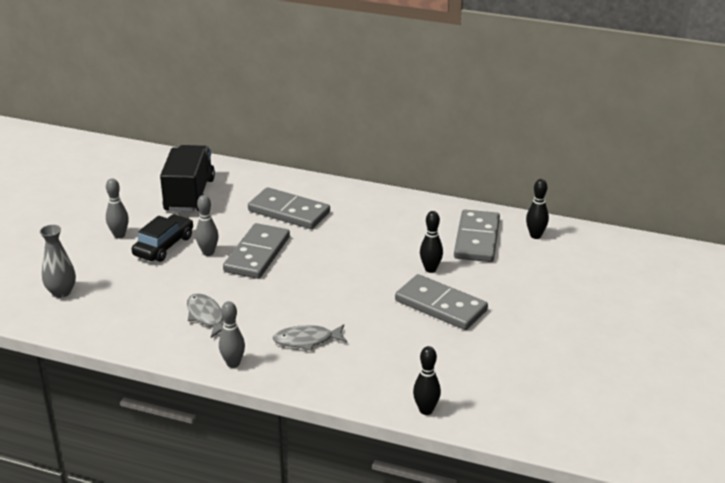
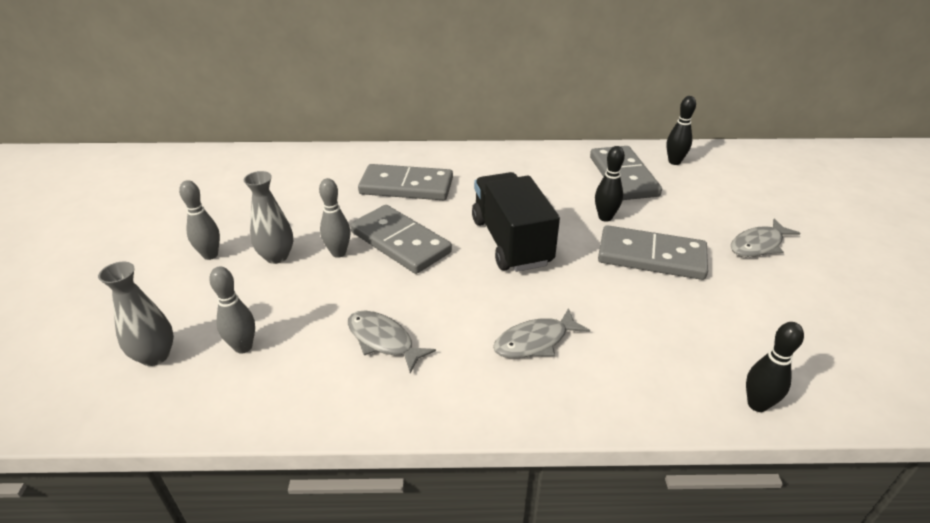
camera: 20 degrees left, 5 degrees up
black car [132,214,193,262] -> grey vase [244,171,293,264]
black truck [160,145,215,212] -> black truck moved to [472,172,560,272]
grey bowling pin [219,301,245,368] -> grey bowling pin moved to [209,267,255,354]
grey domino [223,223,290,279] -> grey domino turned 45 degrees counterclockwise [350,205,452,274]
none -> grey fish [731,218,800,257]

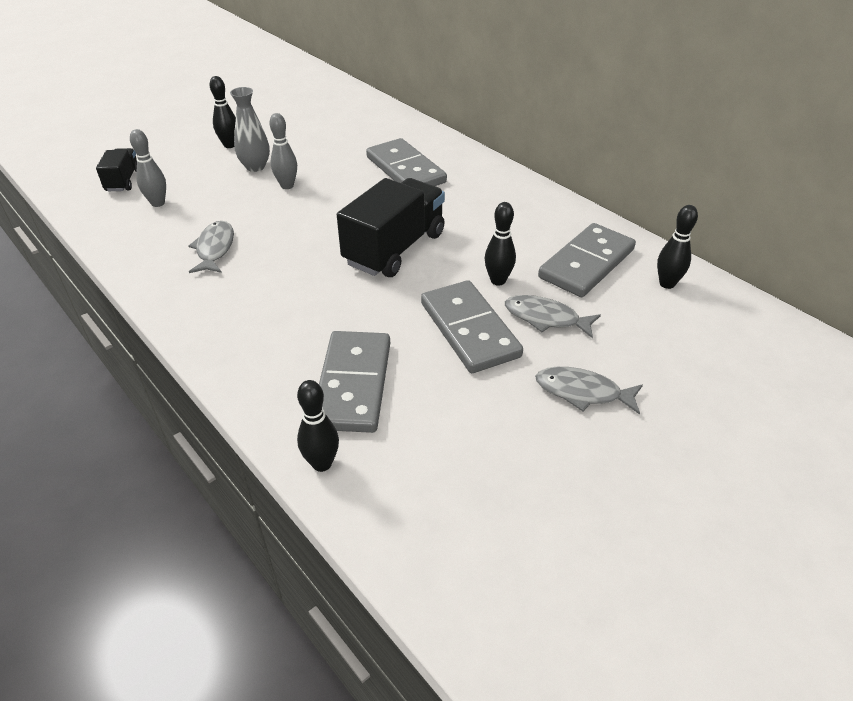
camera: 50 degrees right, 5 degrees up
grey vase [98,262,174,366] -> black truck [96,148,137,191]
grey bowling pin [179,180,220,260] -> black bowling pin [210,76,236,148]
grey domino [350,205,452,274] -> grey domino moved to [319,331,390,433]
grey fish [493,308,590,358] -> grey fish moved to [505,295,601,339]

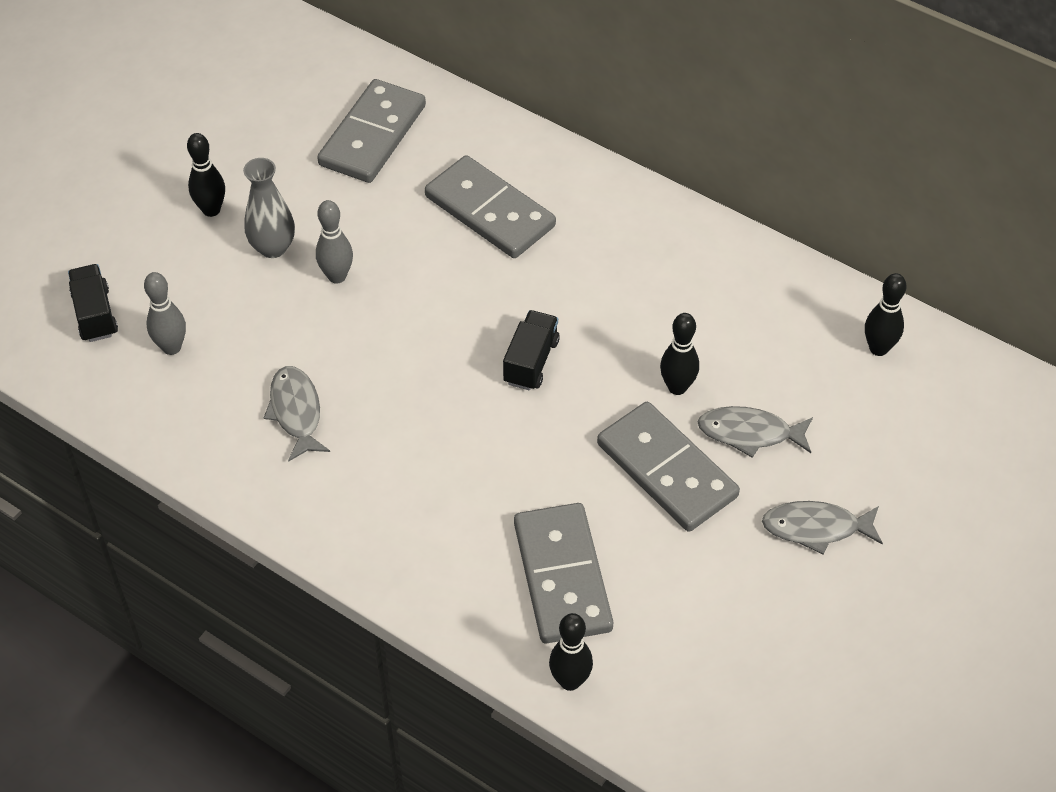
camera: 15 degrees left, 10 degrees up
black truck [337,178,445,277] -> black truck [503,310,560,390], size x0.52
grey domino [538,223,636,297] -> grey domino moved to [317,79,426,183]

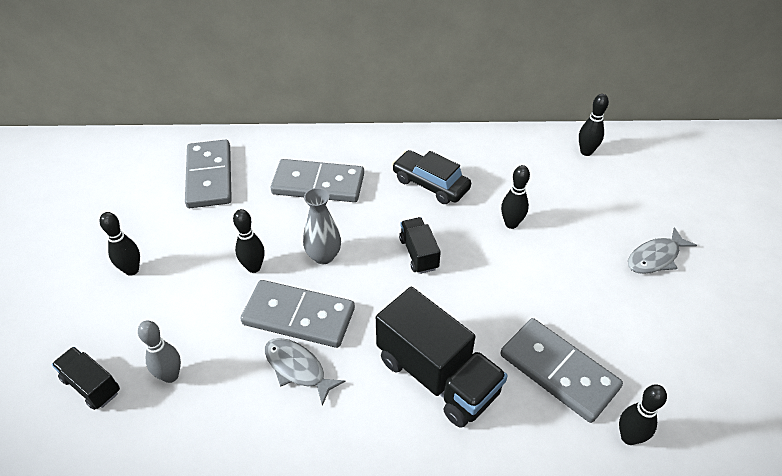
camera: 35 degrees left, 5 degrees down
grey vase [243,158,295,258] -> grey vase moved to [303,188,341,264]
grey bowling pin [316,200,353,284] -> black bowling pin [233,209,265,273]
grey domino [597,402,740,532] -> grey domino moved to [240,280,355,348]
grey fish [698,406,813,458] -> none
none -> black truck [376,287,508,427]
none -> black car [392,150,471,204]

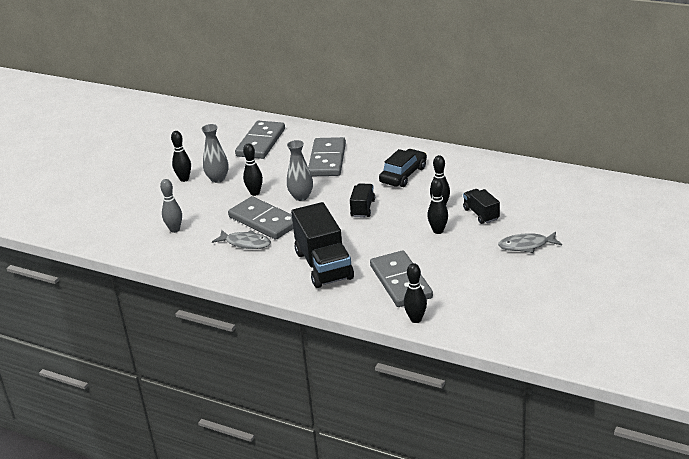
camera: 30 degrees right, 15 degrees down
black truck [52,347,120,410] -> black truck moved to [463,189,500,224]
grey fish [265,338,346,406] -> grey fish turned 135 degrees clockwise [212,230,271,249]
grey domino [271,159,364,202] -> grey domino turned 60 degrees clockwise [308,137,346,176]
black car [392,150,471,204] -> black car turned 60 degrees clockwise [379,149,427,187]
black bowling pin [579,94,609,156] -> black bowling pin moved to [427,178,448,234]
none -> grey vase [202,124,229,183]

